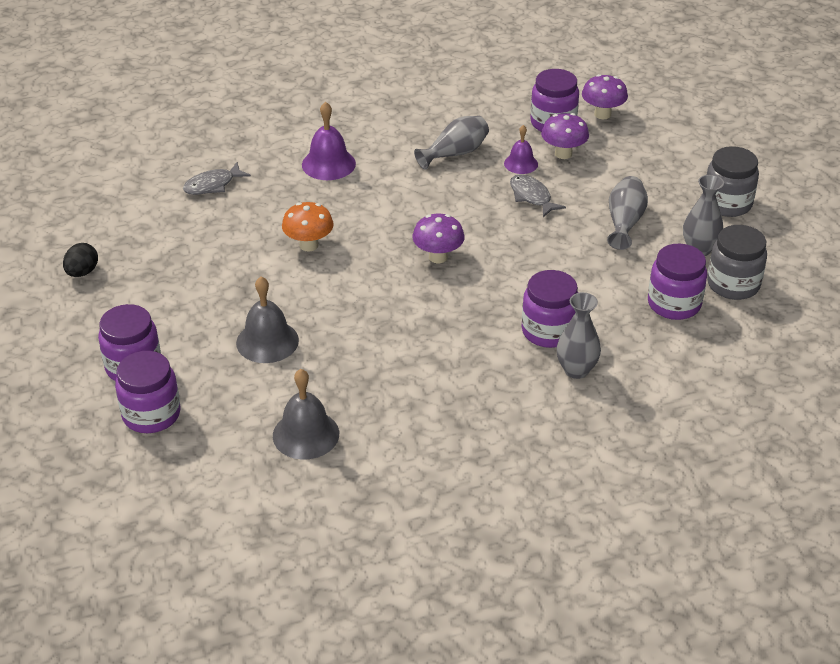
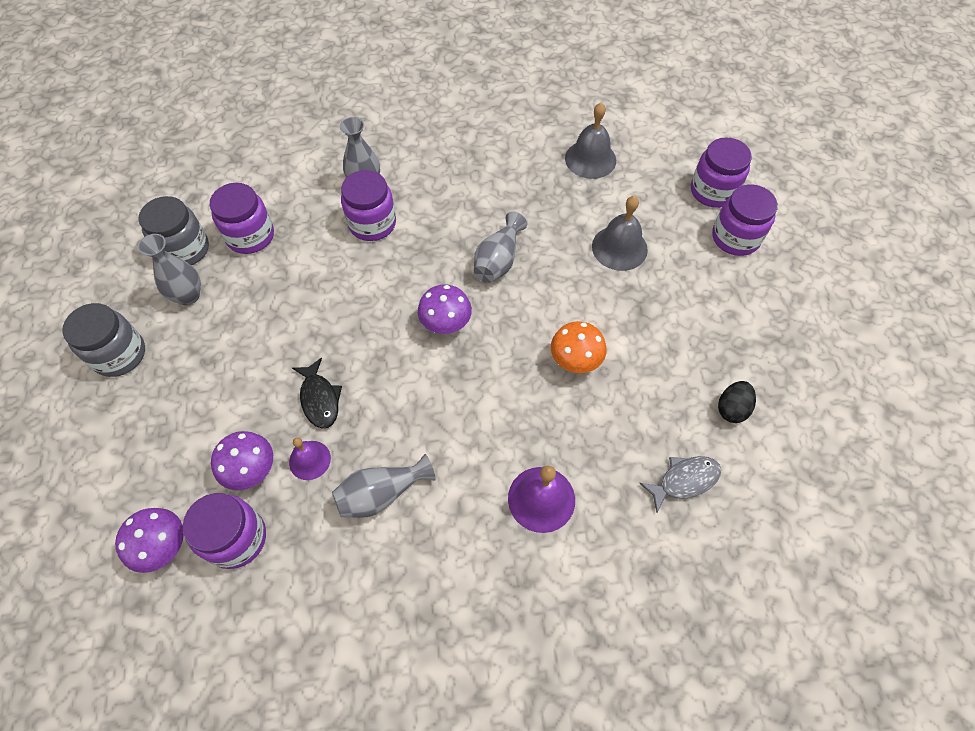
camera: 170 degrees left, 20 degrees up
black egg [63,243,98,277] -> black egg moved to [718,381,756,423]
grey fish [510,174,566,217] -> black fish [292,358,342,428]
grey vase [607,176,648,250] -> grey vase moved to [474,212,527,283]

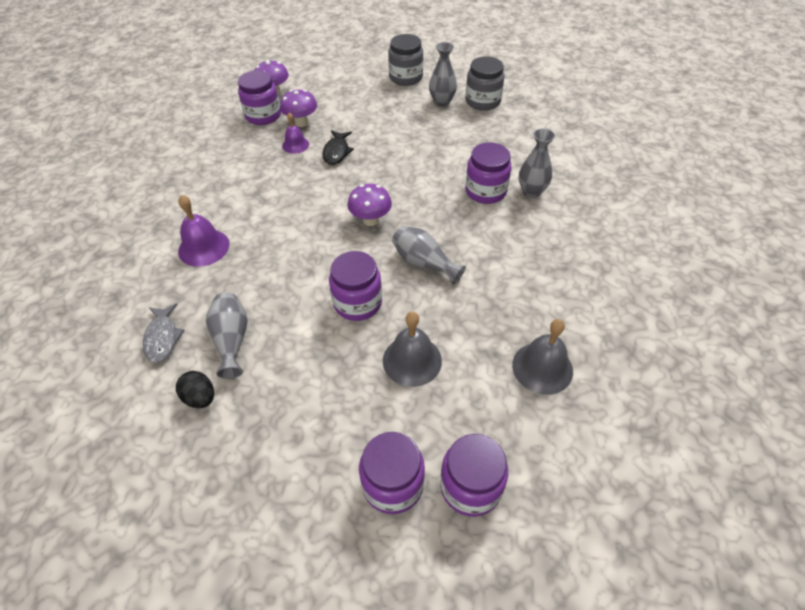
camera: 105 degrees right, 10 degrees down
purple jar [210,183,274,254] -> purple jar moved to [329,251,382,321]
black fish [292,358,342,428] -> black fish turned 75 degrees counterclockwise [322,130,354,165]
grey vase [332,454,436,518] -> grey vase moved to [206,293,247,379]
orange mushroom [551,321,606,373] -> none

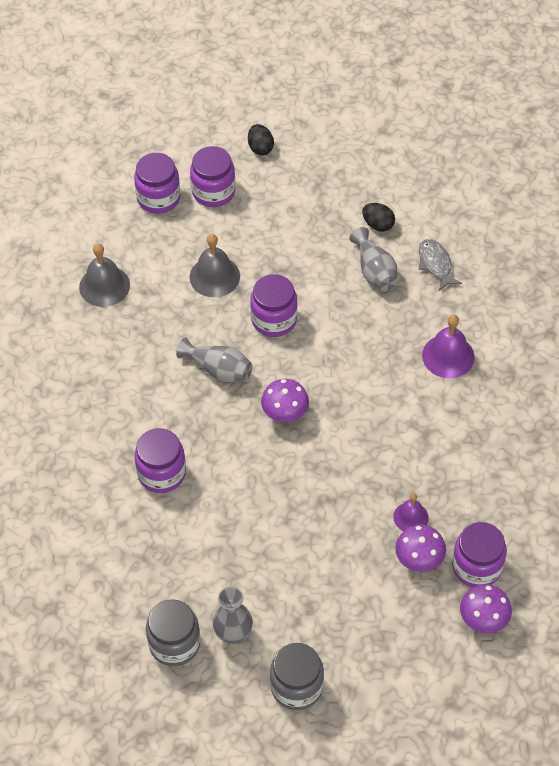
camera: 170 degrees right, 5 degrees up
black fish [322,130,354,165] -> none
grey vase [519,128,555,198] -> none
none -> black egg [248,124,274,155]

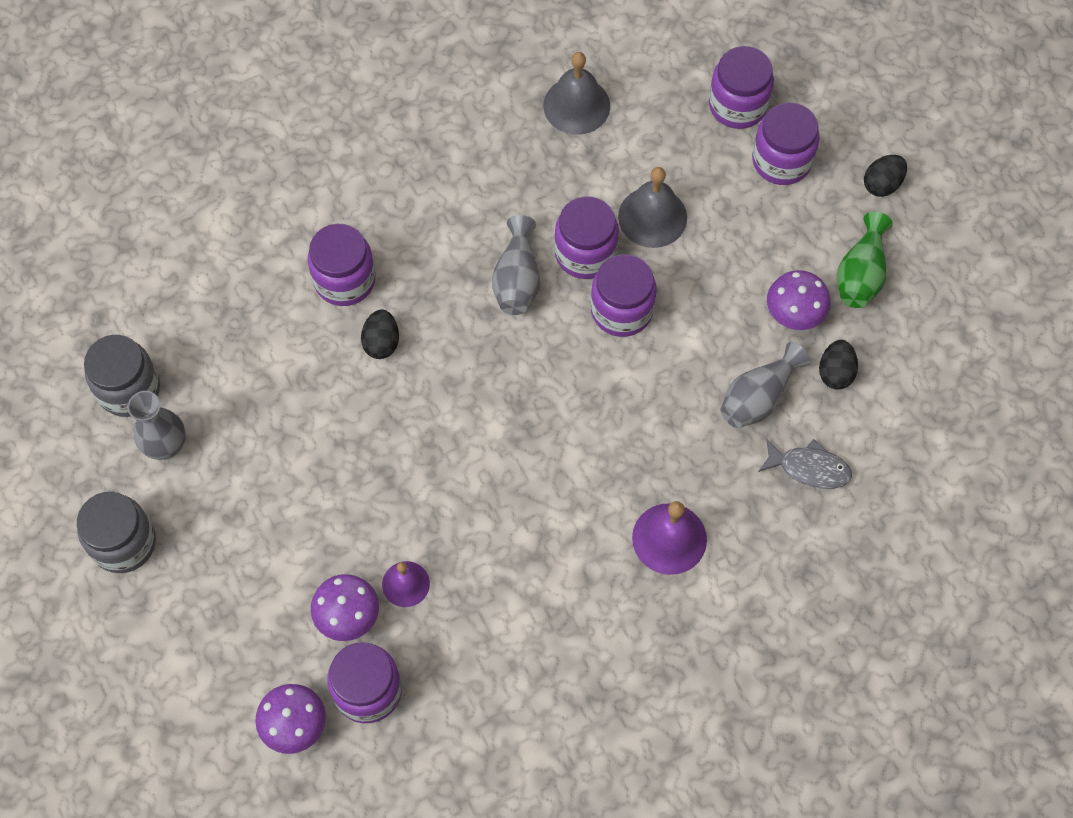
camera: 65 degrees right, 10 degrees up
purple mushroom [261,379,309,422] -> purple mushroom moved to [767,270,830,330]
grey fish [419,239,462,291] -> grey fish turned 60 degrees clockwise [759,438,852,489]
none -> black egg [361,309,399,359]
none -> purple jar [554,196,619,279]
none -> green vase [837,211,893,308]

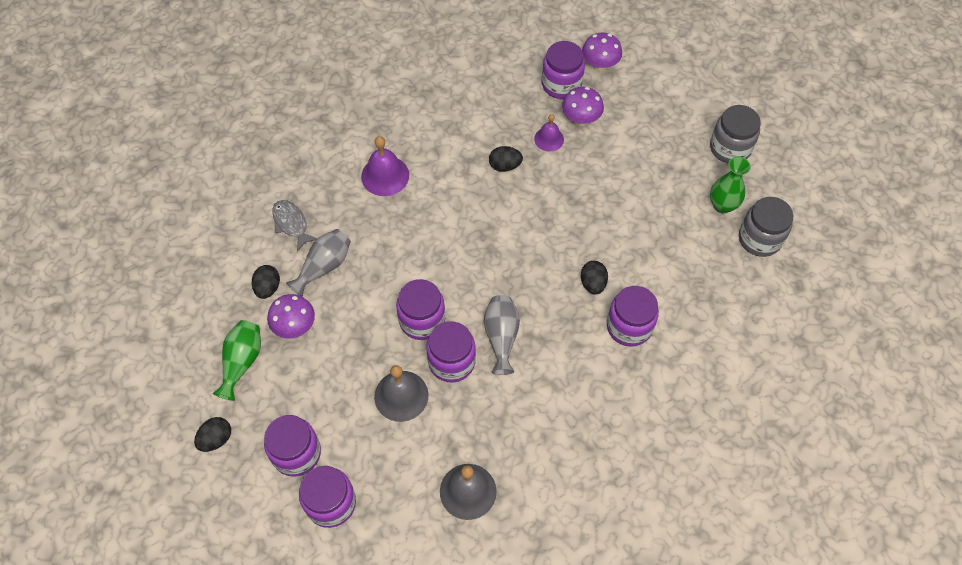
camera: 175 degrees right, 5 degrees down
grey vase [128,391,186,460] -> green vase [710,157,751,214]
grey fish [759,438,852,489] -> grey fish turned 45 degrees clockwise [272,200,317,251]
none -> black egg [489,146,523,172]

